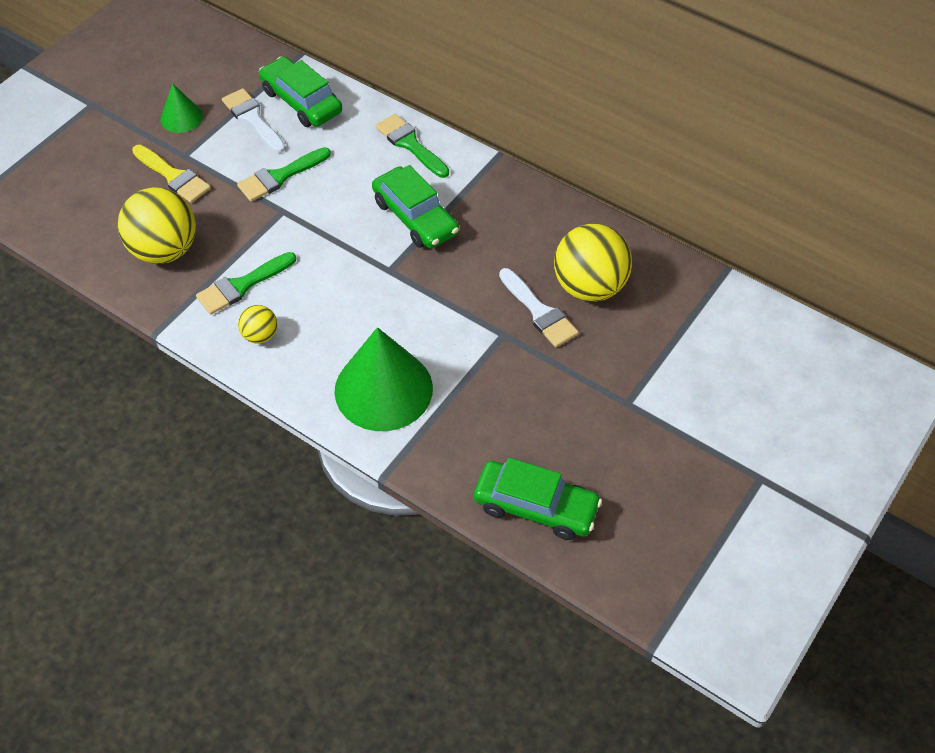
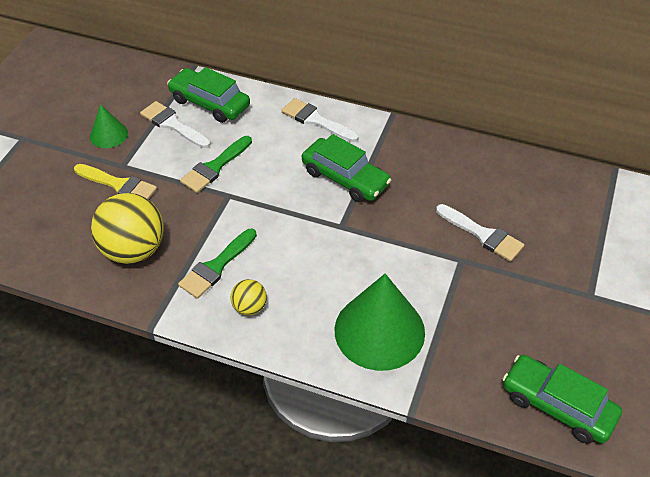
camera: 15 degrees left, 5 degrees down
green brush [375,114,449,178] -> white brush [281,98,359,142]
green car [474,458,602,540] -> green car turned 150 degrees counterclockwise [503,355,622,444]
yellow ball [554,224,632,302] -> none

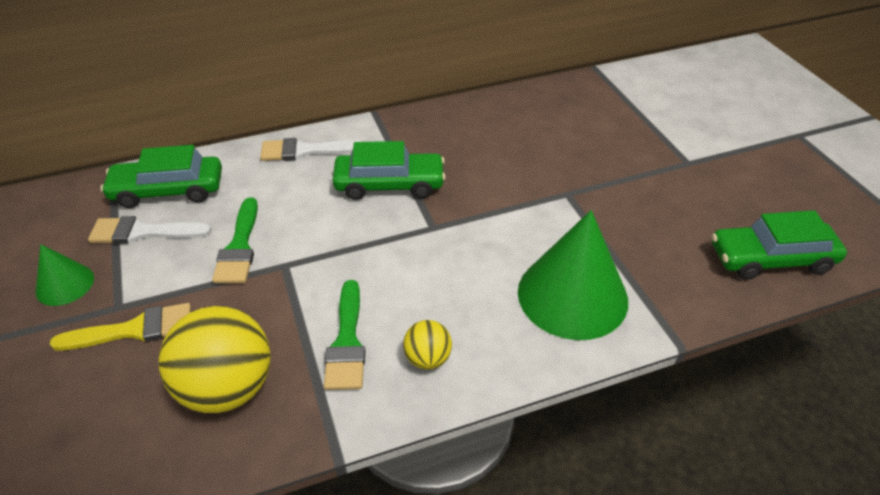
camera: 40 degrees left, 5 degrees down
white brush [436,204,524,262] -> none

